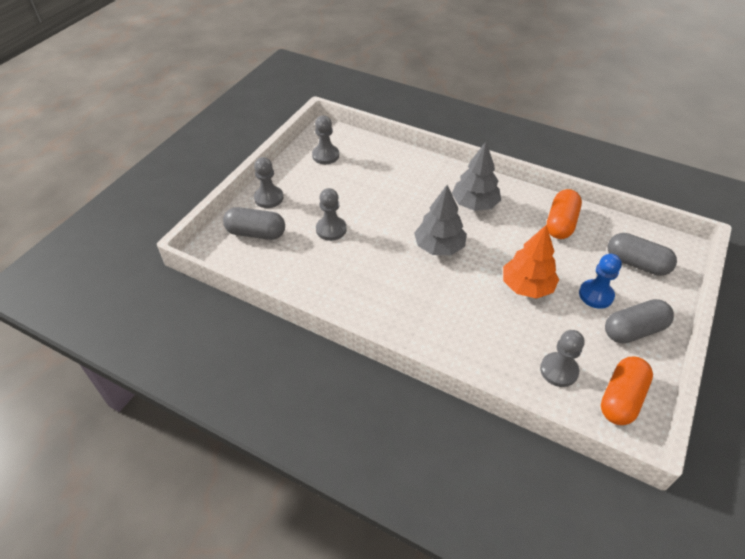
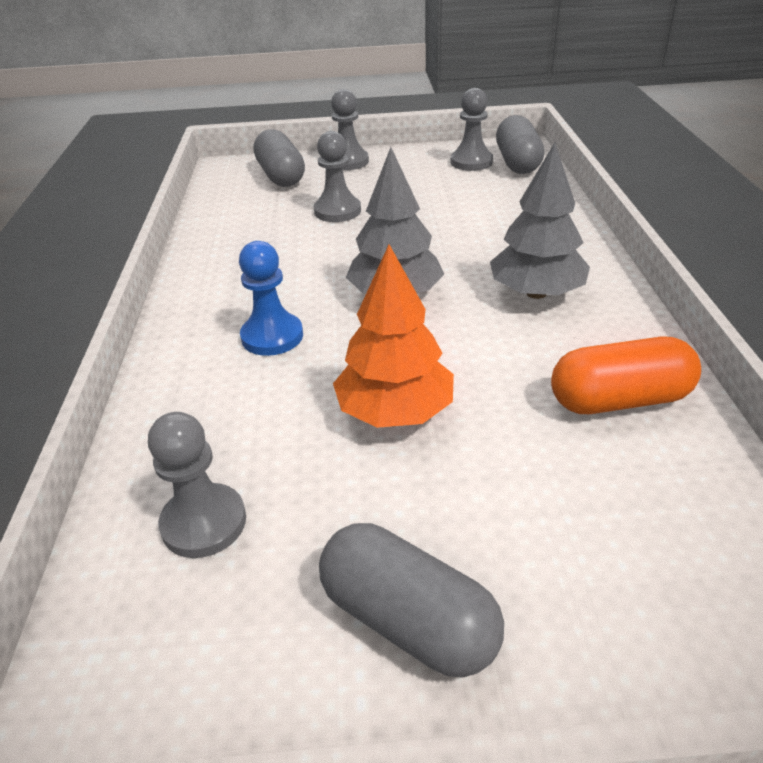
camera: 60 degrees right, 10 degrees down
blue pawn [579,254,622,309] -> blue pawn moved to [239,241,303,356]
orange capsule [601,357,653,425] -> none
grey capsule [607,233,677,276] -> grey capsule moved to [496,115,544,174]

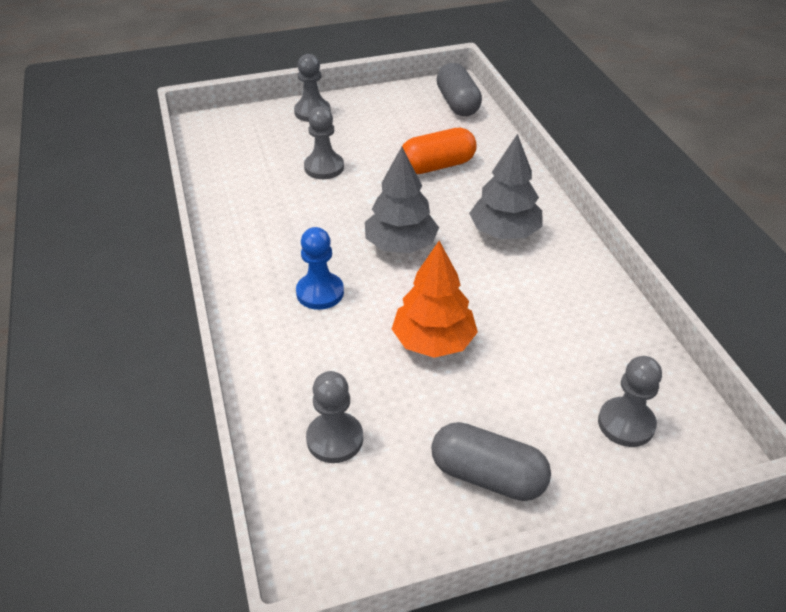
camera: 15 degrees left, 5 degrees up
grey capsule [254,129,305,187] -> none
grey pawn [451,88,493,171] -> grey pawn moved to [598,356,662,447]
orange capsule [551,336,701,414] -> orange capsule moved to [402,128,476,174]

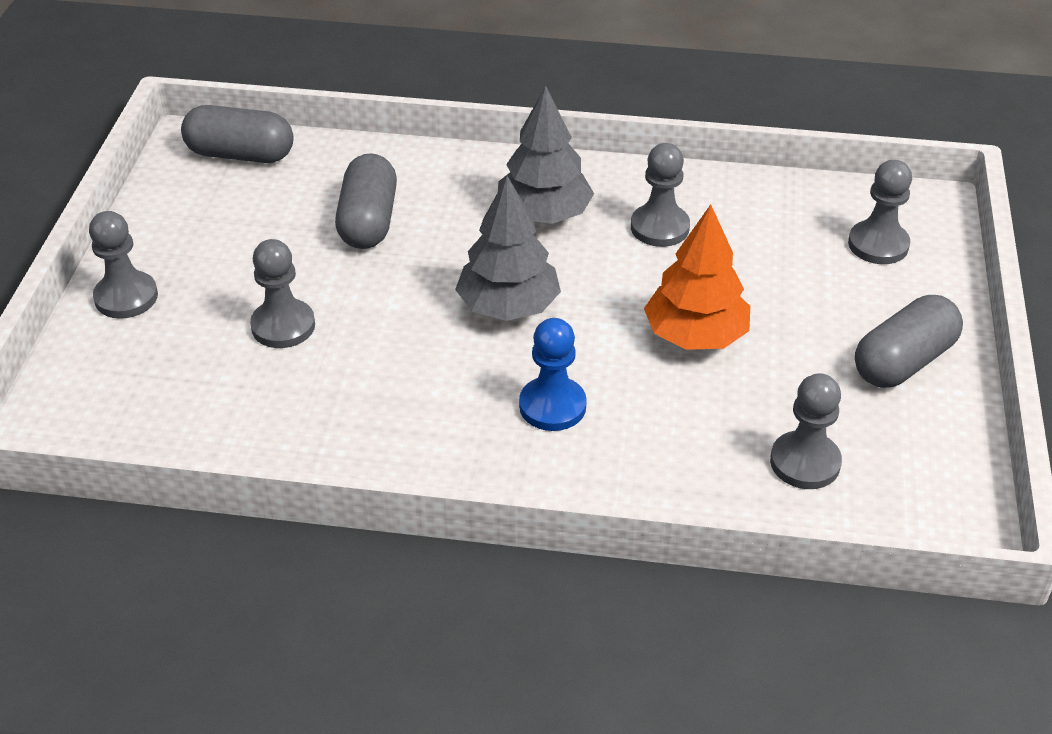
camera: 65 degrees left, 0 degrees up
orange capsule [402,128,476,174] -> grey capsule [335,153,397,249]
none -> grey pawn [631,143,690,247]

